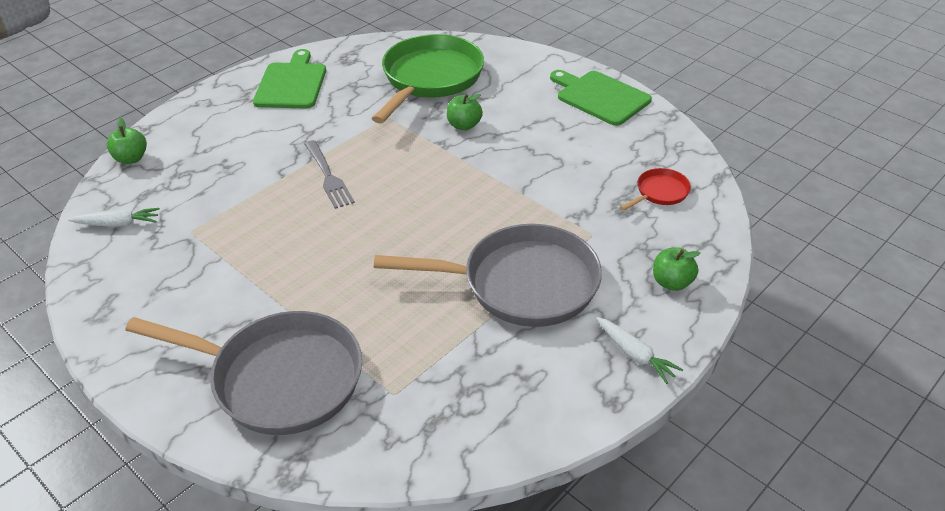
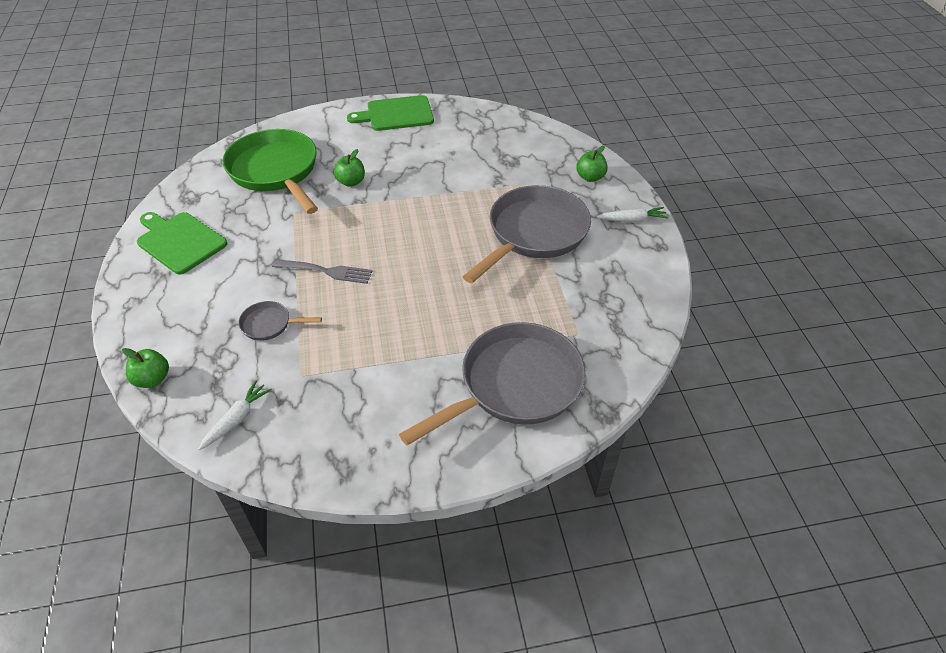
camera: 55 degrees left, 5 degrees up
red pan [620,168,691,211] -> none
none -> grey pan [239,301,322,341]

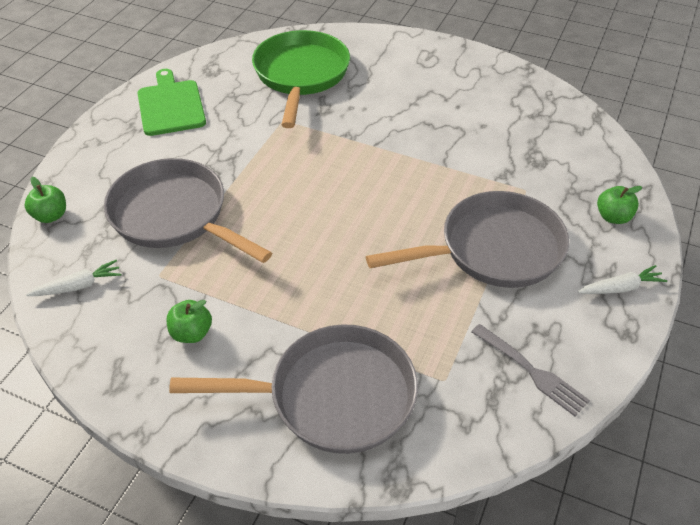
camera: 35 degrees right, 0 degrees up
grey pan [239,301,322,341] -> grey pan [104,158,272,263], size x2.28
grey fork [272,259,372,284] -> grey fork moved to [471,324,590,416]
green apple [333,149,365,187] -> green apple moved to [167,300,212,343]
green cutting board [347,95,434,131] -> none
white carrot [596,207,668,222] -> white carrot turned 45 degrees counterclockwise [578,265,667,294]

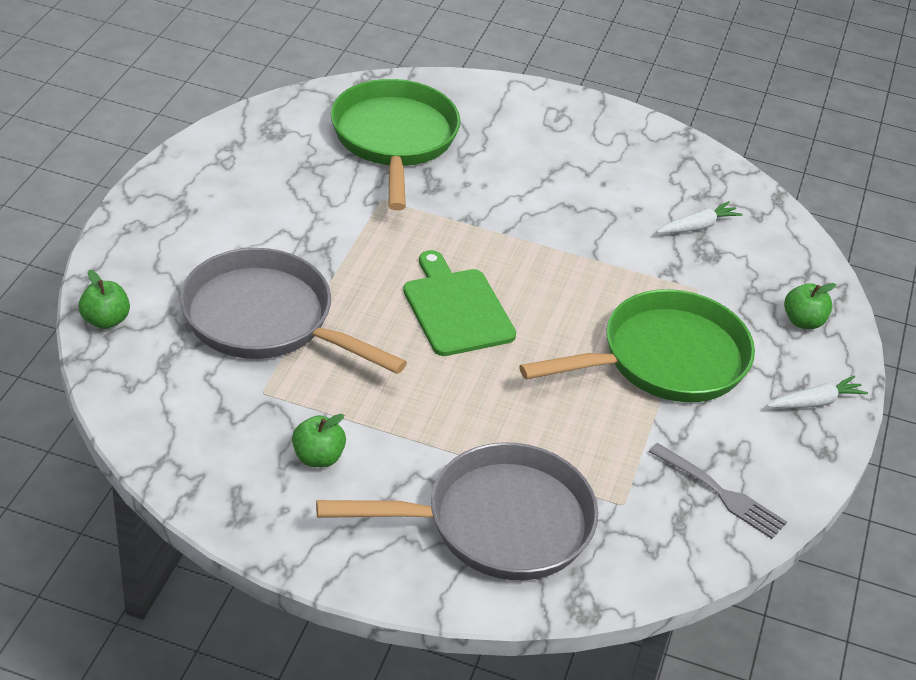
camera: 10 degrees left, 5 degrees down
white carrot [26,260,122,296] -> white carrot moved to [657,201,743,233]
green cutting board [138,69,206,136] -> green cutting board moved to [403,250,516,356]
grey pan [366,191,569,288] -> green pan [519,289,755,402]

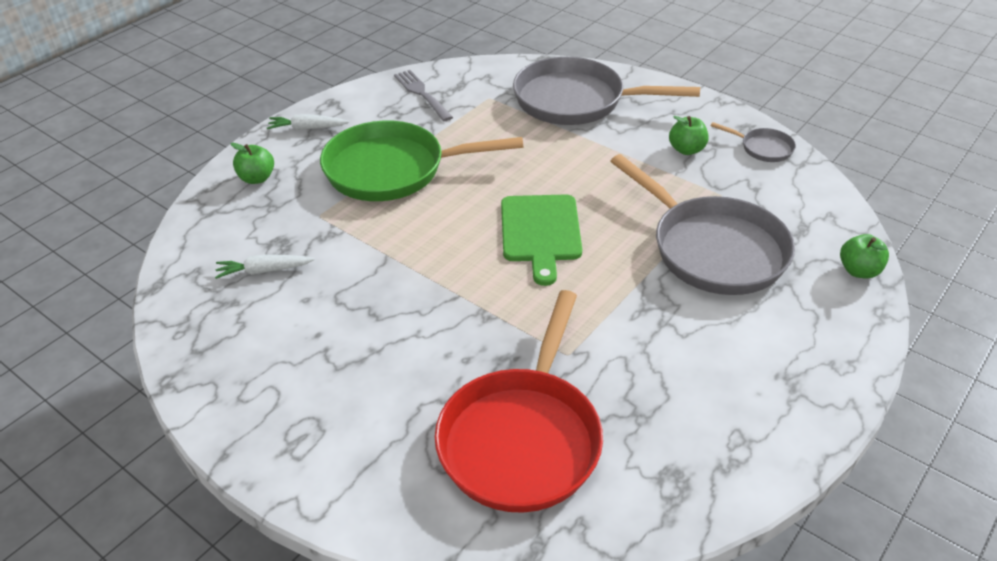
camera: 155 degrees left, 0 degrees up
green pan [331,79,460,211] -> red pan [435,290,603,513]
none -> grey pan [711,122,796,162]

